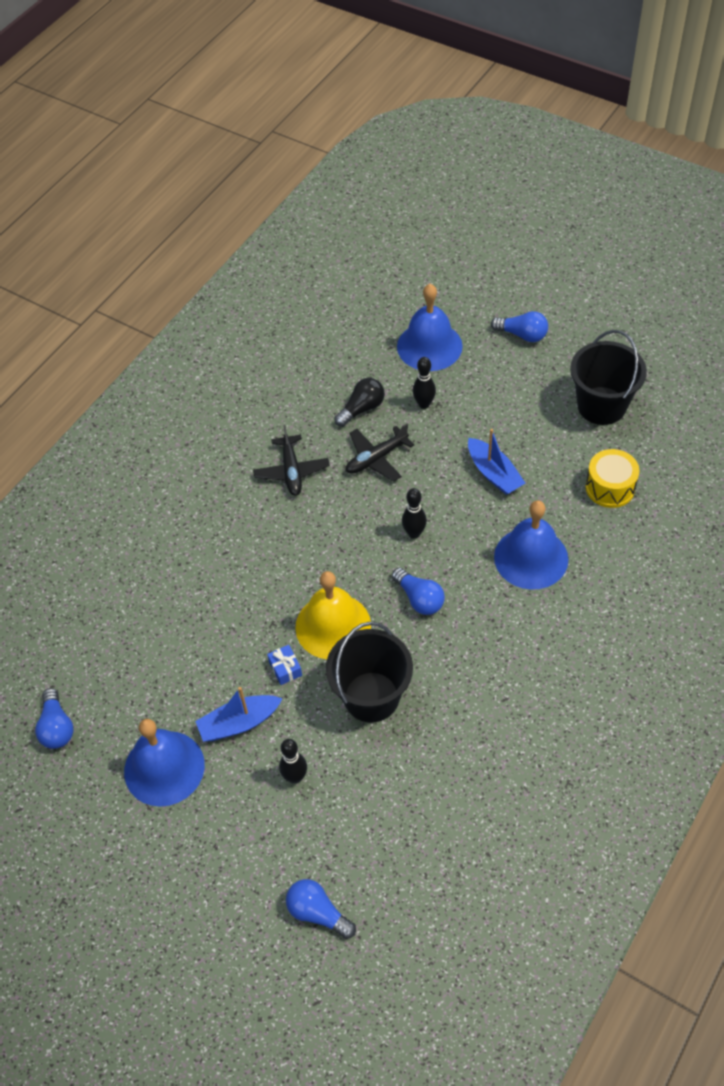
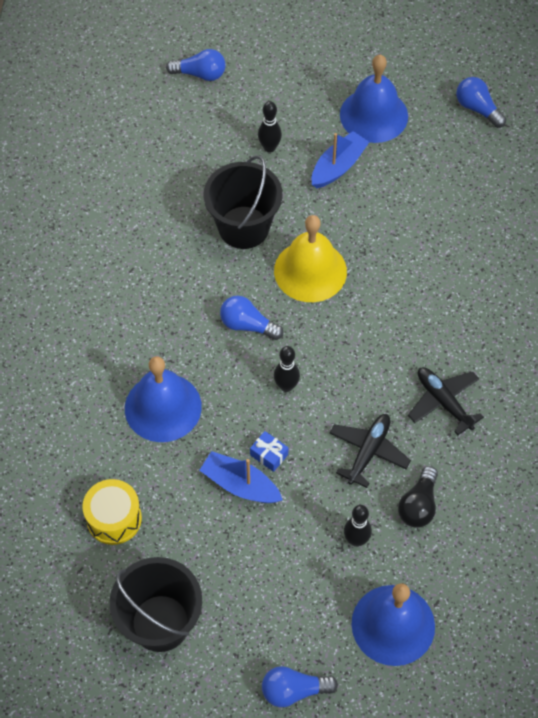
camera: 150 degrees right, 5 degrees up
blue gift [267,645,302,685] -> blue gift moved to [250,431,288,472]

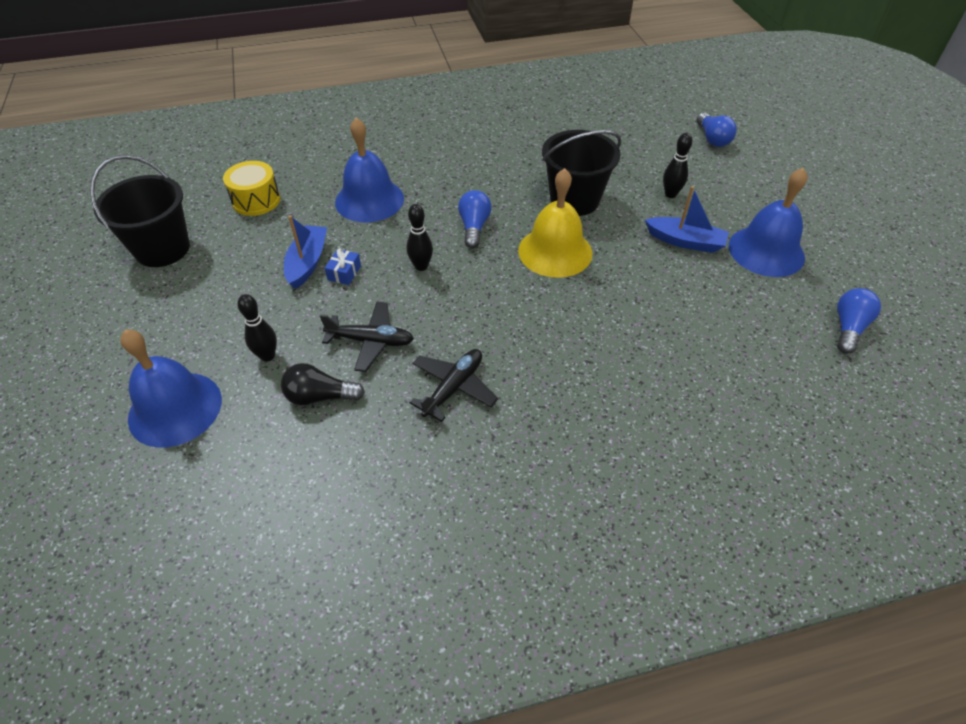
camera: 70 degrees right, 10 degrees down
blue light bulb [262,666,338,707] -> none

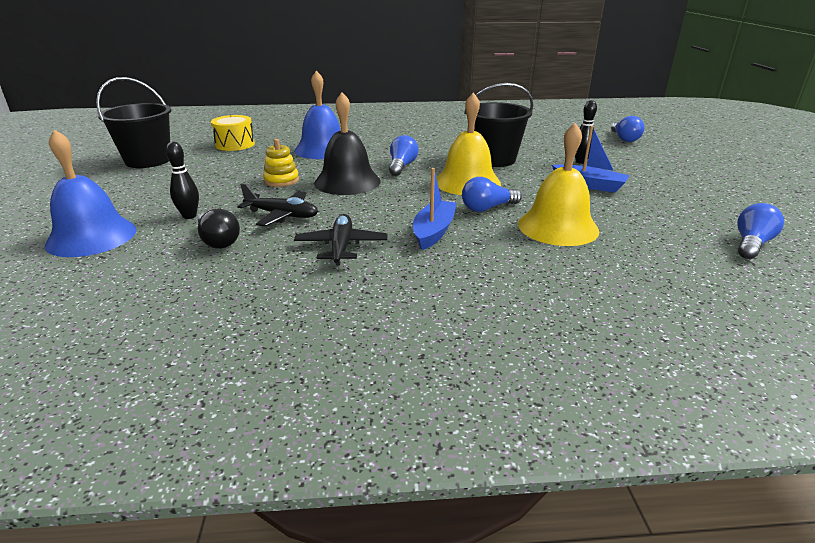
camera: 10 degrees right, 20 degrees down
black light bulb [281,363,365,405] -> black light bulb turned 135 degrees counterclockwise [198,209,240,249]
blue boat [284,215,327,289] -> blue boat moved to [413,168,457,250]
blue gift [325,248,361,285] -> yellow stacking toy [263,139,299,187]
black bowling pin [407,204,433,271] -> black bell [314,92,381,195]
black plane [410,349,498,422] -> black plane turned 45 degrees counterclockwise [294,214,387,266]
blue bell [729,168,808,277] -> none
none -> blue light bulb [462,177,522,212]
none -> yellow bell [518,123,599,246]

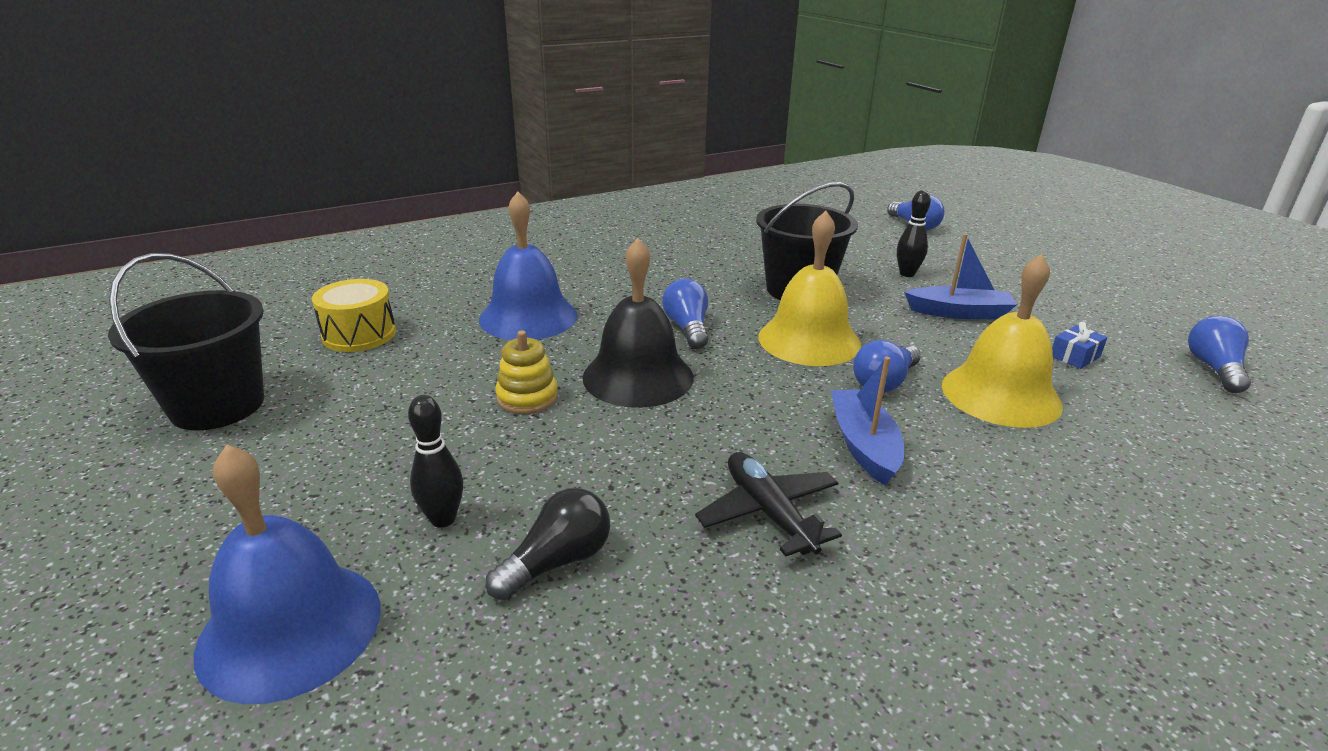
camera: 25 degrees left, 0 degrees up
black light bulb [198,209,240,249] -> black light bulb turned 75 degrees counterclockwise [486,488,610,600]
black plane [237,183,318,227] -> none
none -> blue gift [1052,322,1108,369]

